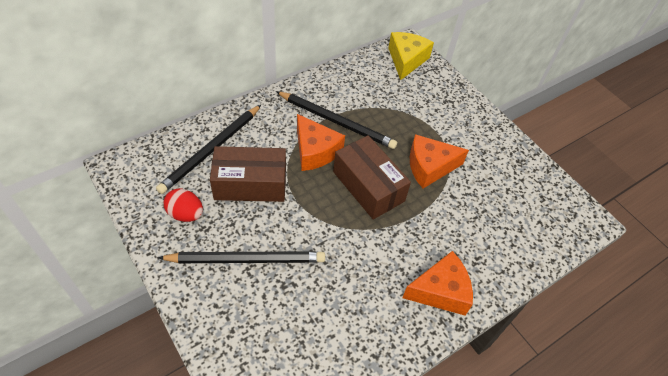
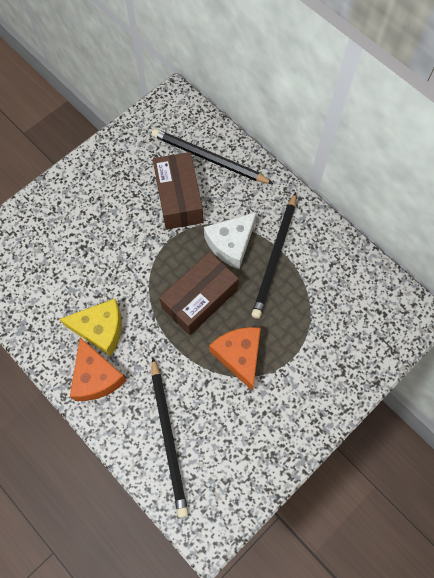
camera: 85 degrees right, 15 degrees up
black pencil [158,251,325,263] -> black pencil moved to [151,357,188,518]
red egg [164,188,203,222] -> none
orange cheese [297,114,345,171] -> white cheese [204,212,256,269]
yellow cheese [388,32,434,80] -> yellow cheese moved to [59,299,122,356]

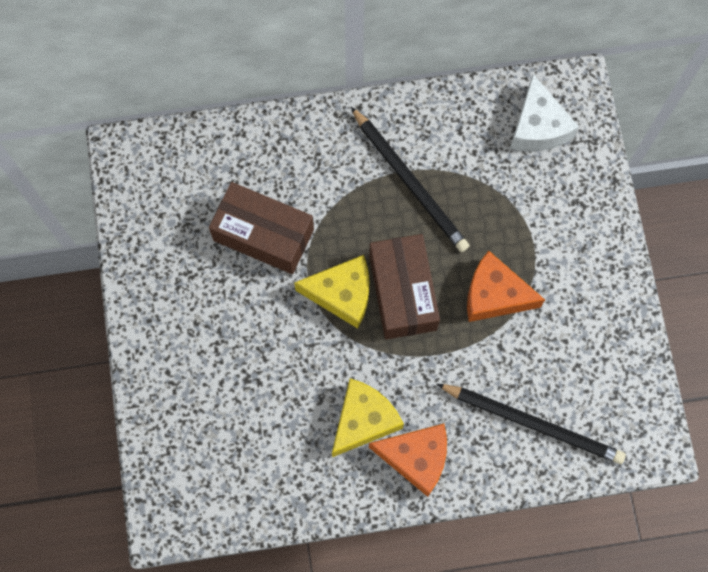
camera: 55 degrees left, 5 degrees up
black pencil [152,129,274,184] -> none
white cheese [204,212,256,269] -> white cheese moved to [510,74,579,151]
none -> yellow cheese [294,255,369,329]

